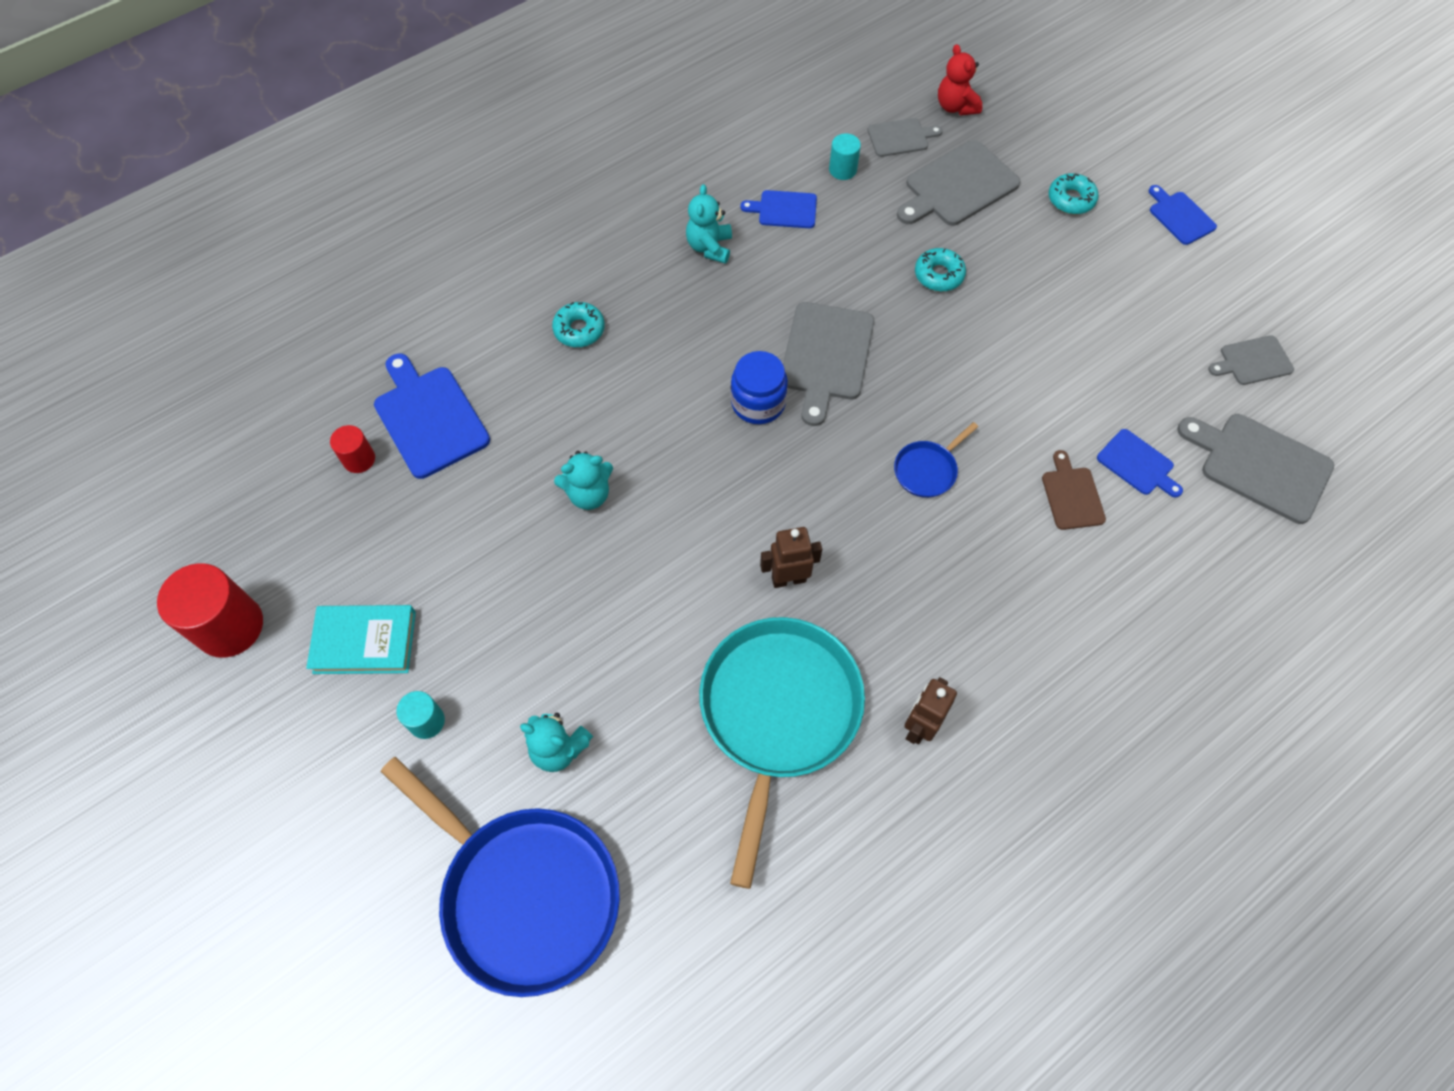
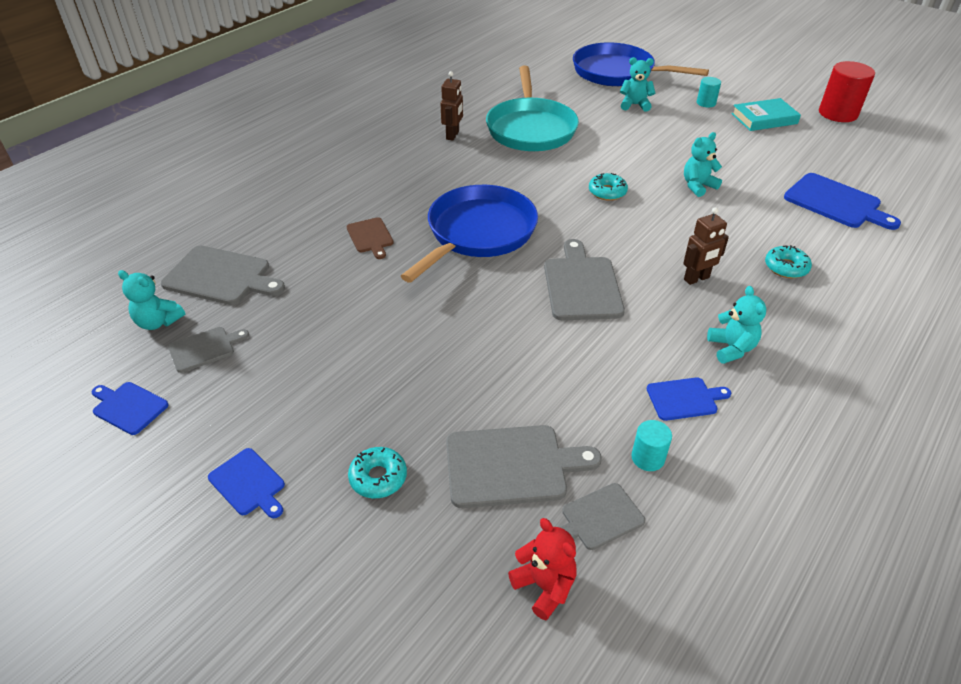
camera: 165 degrees right, 20 degrees down
red cylinder [330,425,375,473] -> none
blue jar [731,351,788,424] -> none
brown robot [760,527,822,588] -> brown robot moved to [683,207,729,285]
blue pan [894,422,978,498] -> blue pan [401,185,538,283], size x2.33
grey cutting board [897,140,1021,226] -> grey cutting board turned 45 degrees clockwise [446,425,602,508]
turquoise donut [915,248,966,292] -> turquoise donut moved to [589,173,628,201]
blue cutting board [1097,429,1183,498] -> blue cutting board moved to [91,382,169,435]
none -> turquoise teddy bear [118,270,185,330]

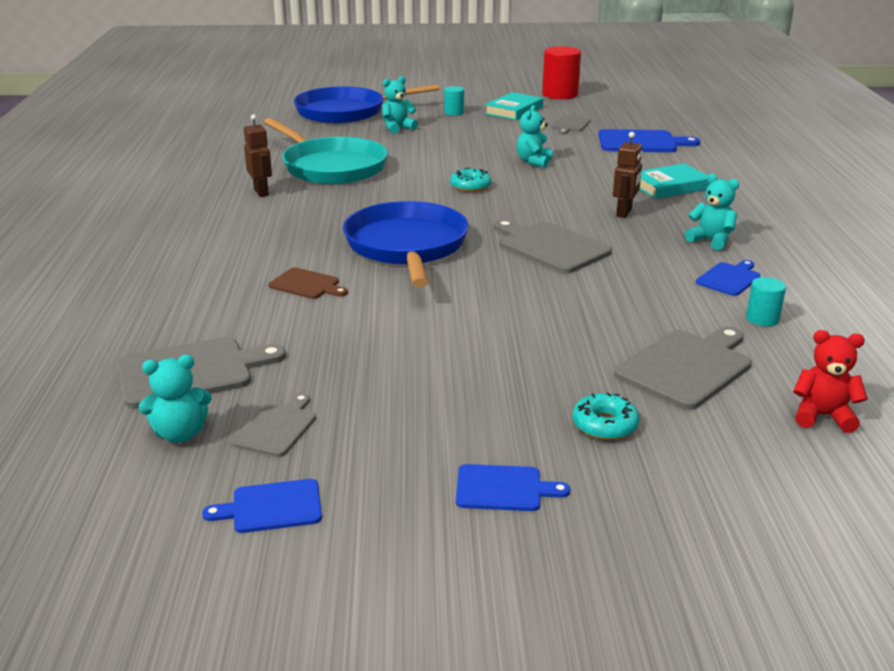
camera: 40 degrees left, 15 degrees down
grey cutting board [560,483,645,550] -> grey cutting board moved to [552,115,591,134]
turquoise donut [765,245,812,278] -> turquoise book [640,163,709,199]

